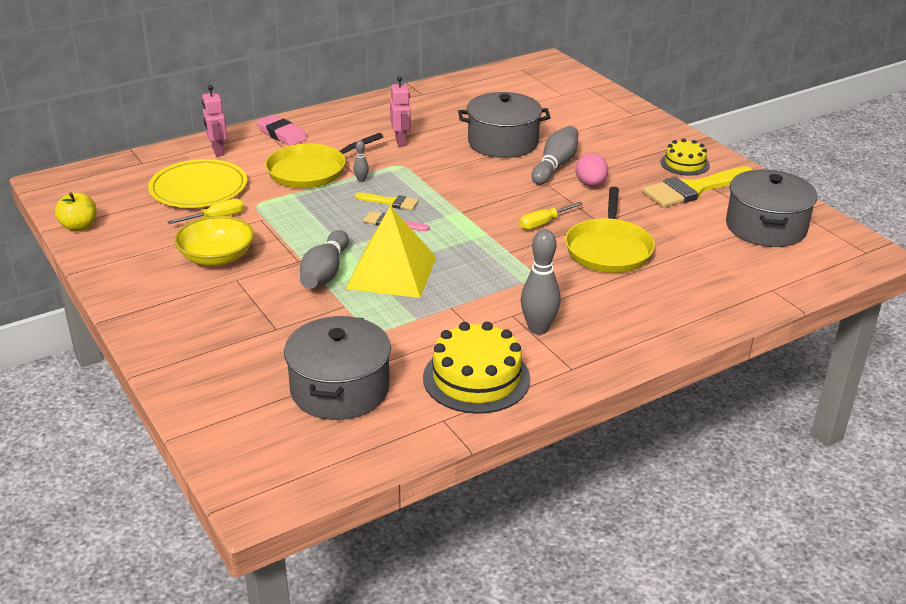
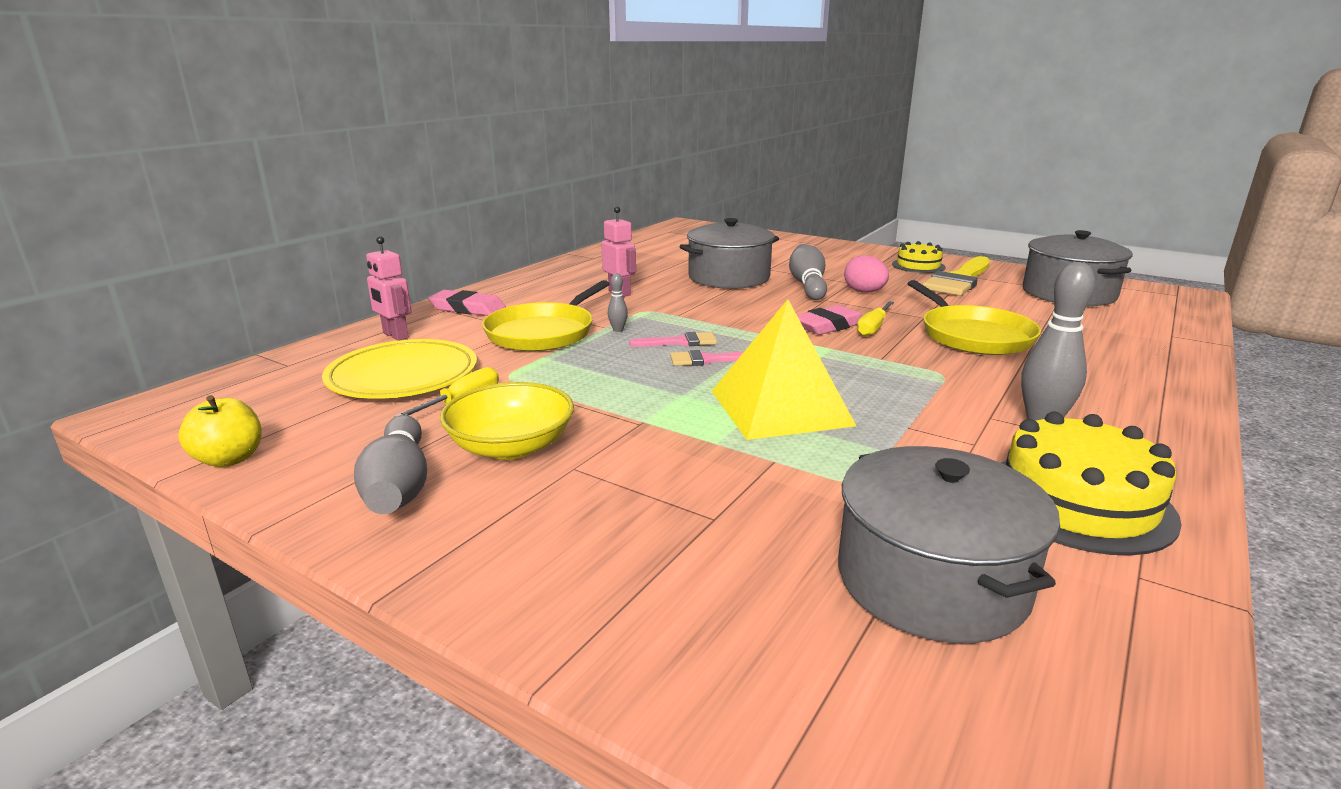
camera: 25 degrees left, 10 degrees down
grey bowling pin [300,230,349,289] -> grey bowling pin moved to [354,415,427,514]
yellow brush [355,193,418,210] -> pink brush [629,332,717,347]
none -> pink eraser [797,305,862,335]

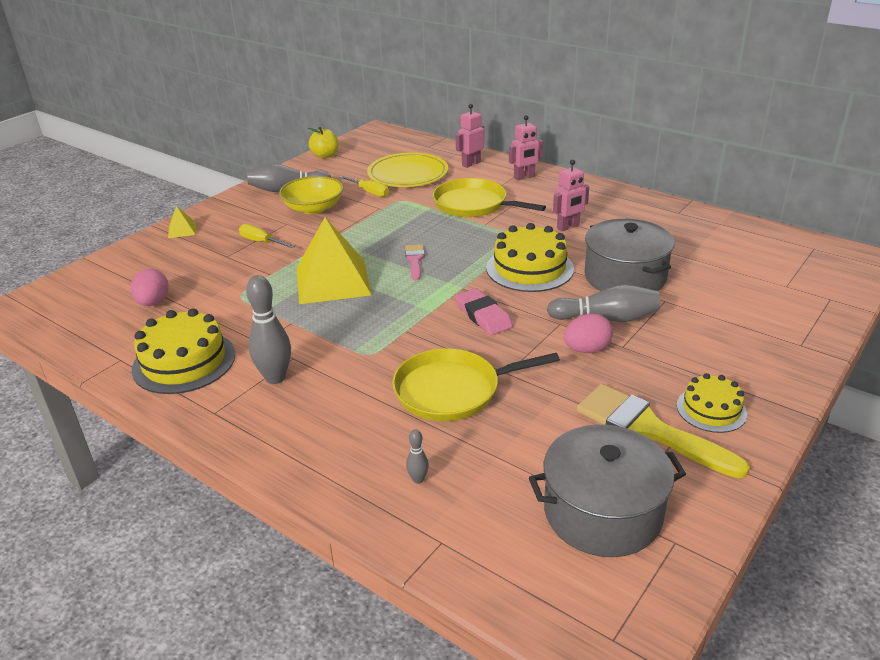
camera: 95 degrees right, 10 degrees up
pink eraser [428,290,506,316] -> pink robot [509,115,543,181]
grey bowling pin [608,273,628,332] -> grey bowling pin moved to [406,429,429,484]
pink brush [629,332,717,347] -> none
grey pot [838,446,1060,643] -> pink egg [131,269,169,306]
yellow screwdriver [857,301,894,336] -> yellow screwdriver moved to [239,224,295,248]
none -> yellow pyramid [168,206,196,238]
none -> yellow cake [486,223,574,292]

